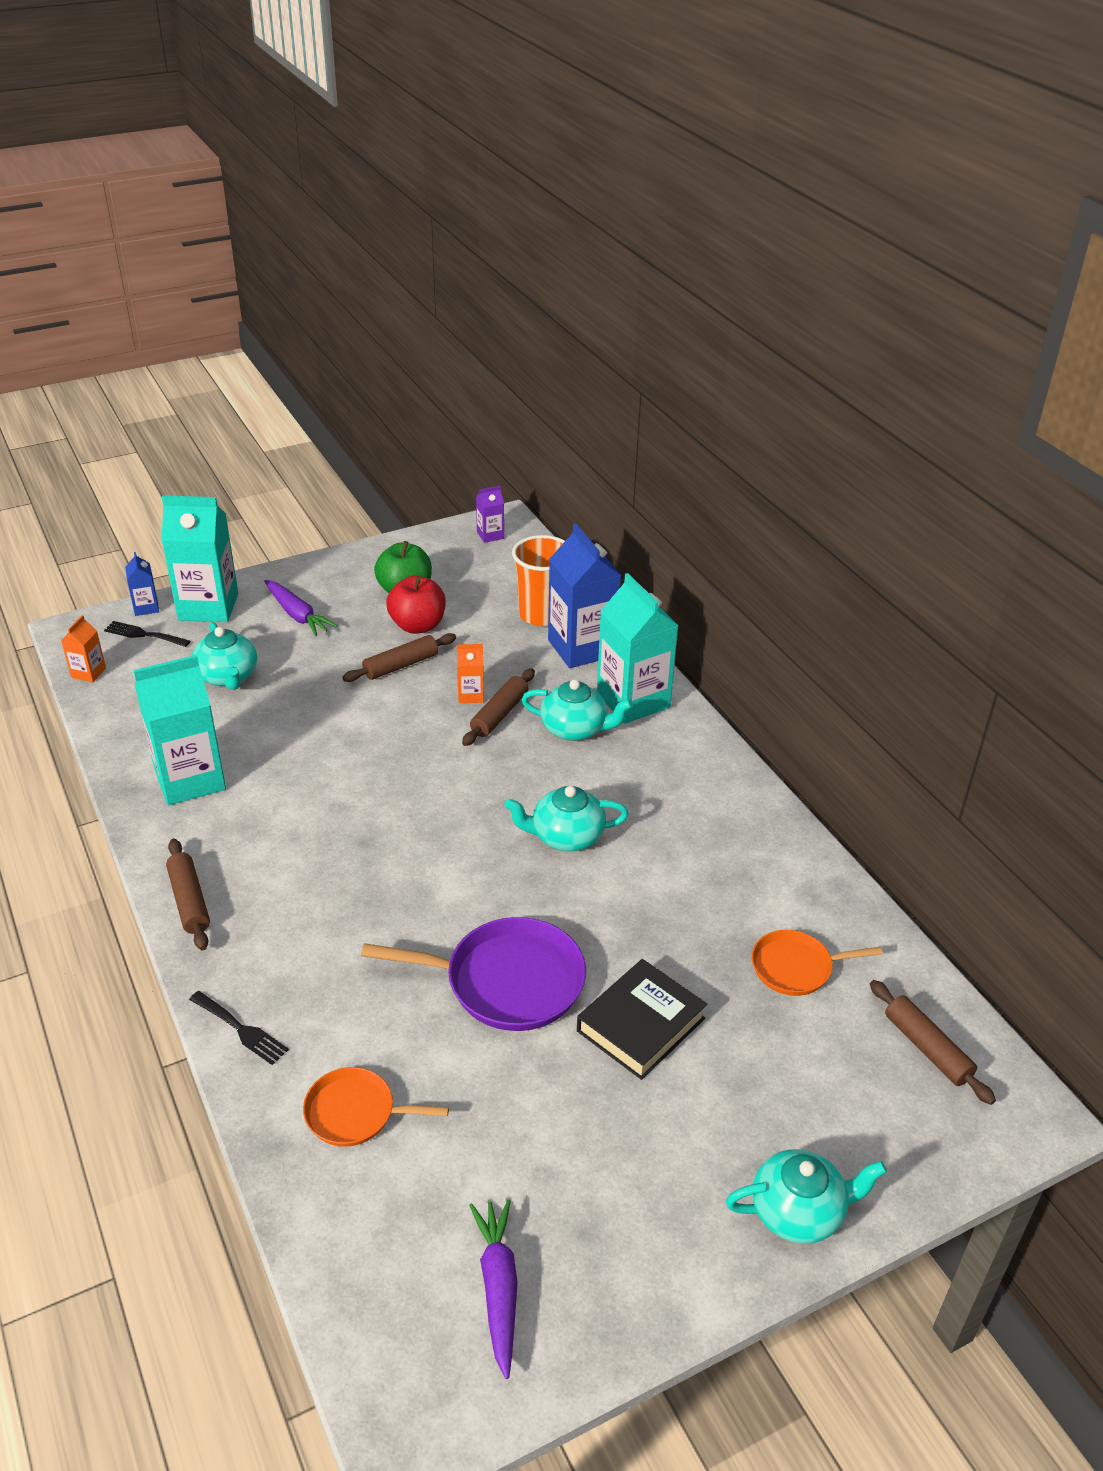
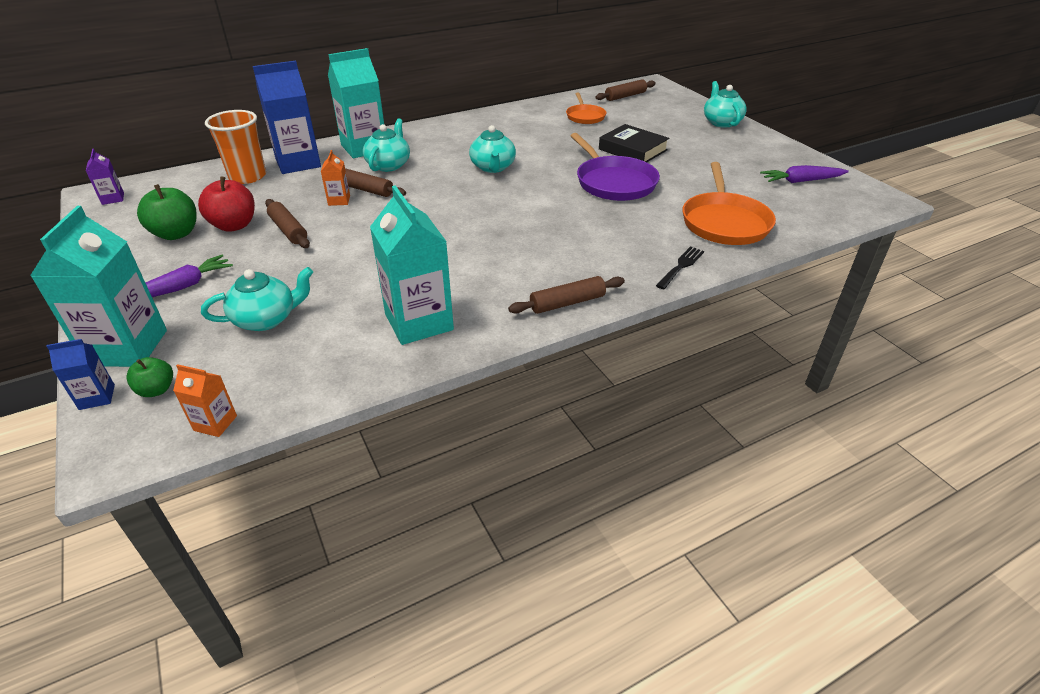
camera: 90 degrees left, 0 degrees up
black fork [104,621,190,647] -> green apple [126,357,173,397]
orange pan [303,1067,449,1147] -> orange pan [683,162,776,245], size x1.68
purple pan [361,917,586,1031] -> purple pan turned 150 degrees clockwise [570,133,660,201]

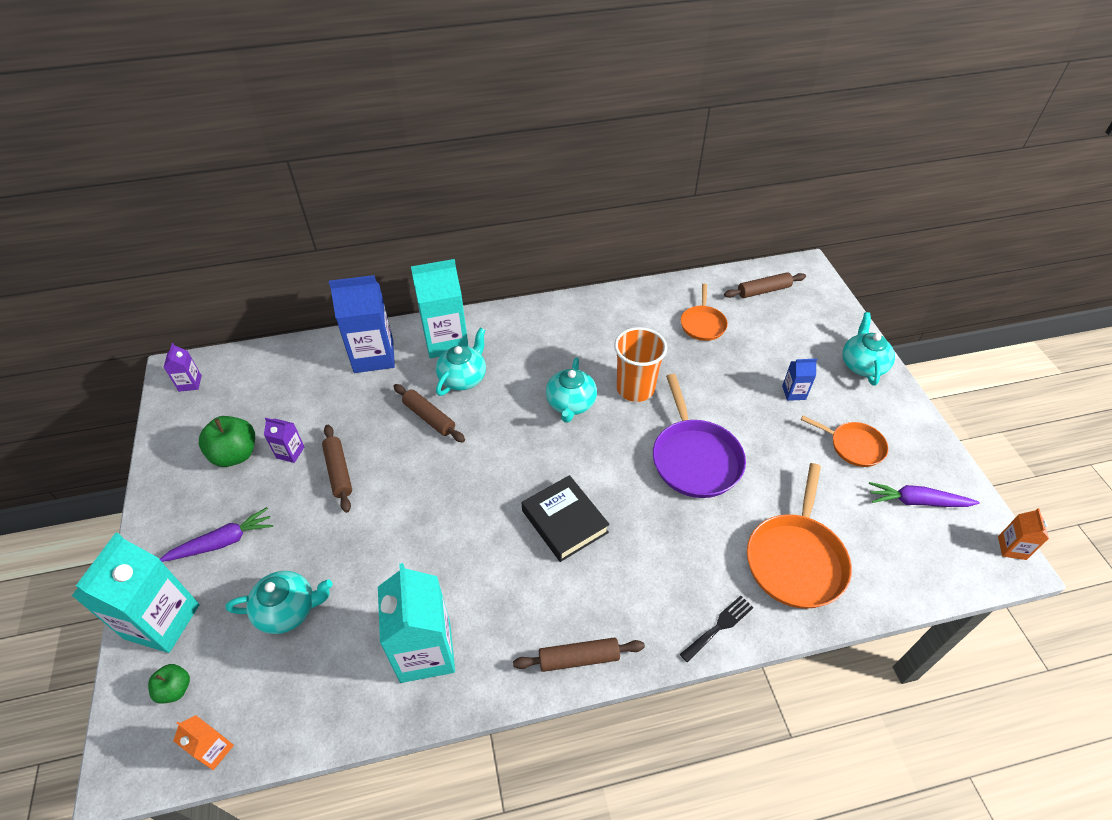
camera: 15 degrees right, 10 degrees up
blue carton [47,339,115,410] -> blue carton moved to [782,359,817,401]
red apple [198,176,255,232] -> purple carton [264,418,304,463]
orange cup [205,110,266,184] -> orange cup moved to [614,327,667,402]
orange carton [321,150,350,206] -> orange carton moved to [998,508,1049,560]
black book [599,124,669,162] -> black book moved to [522,475,610,562]
none -> orange pan [801,416,888,467]

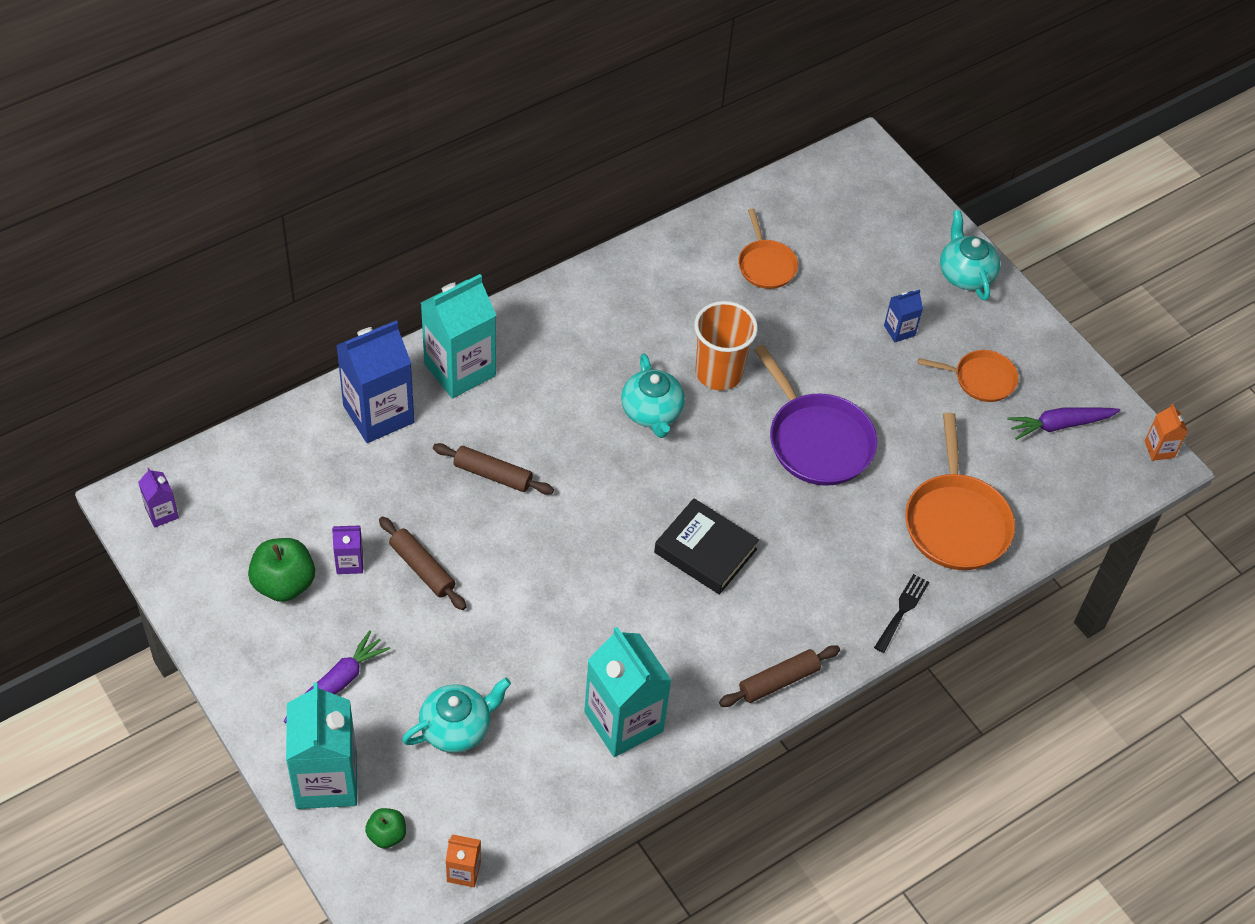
camera: 25 degrees left, 5 degrees up
turquoise teapot [436,328,486,396] -> none
brown rolling pin [724,272,806,298] -> none

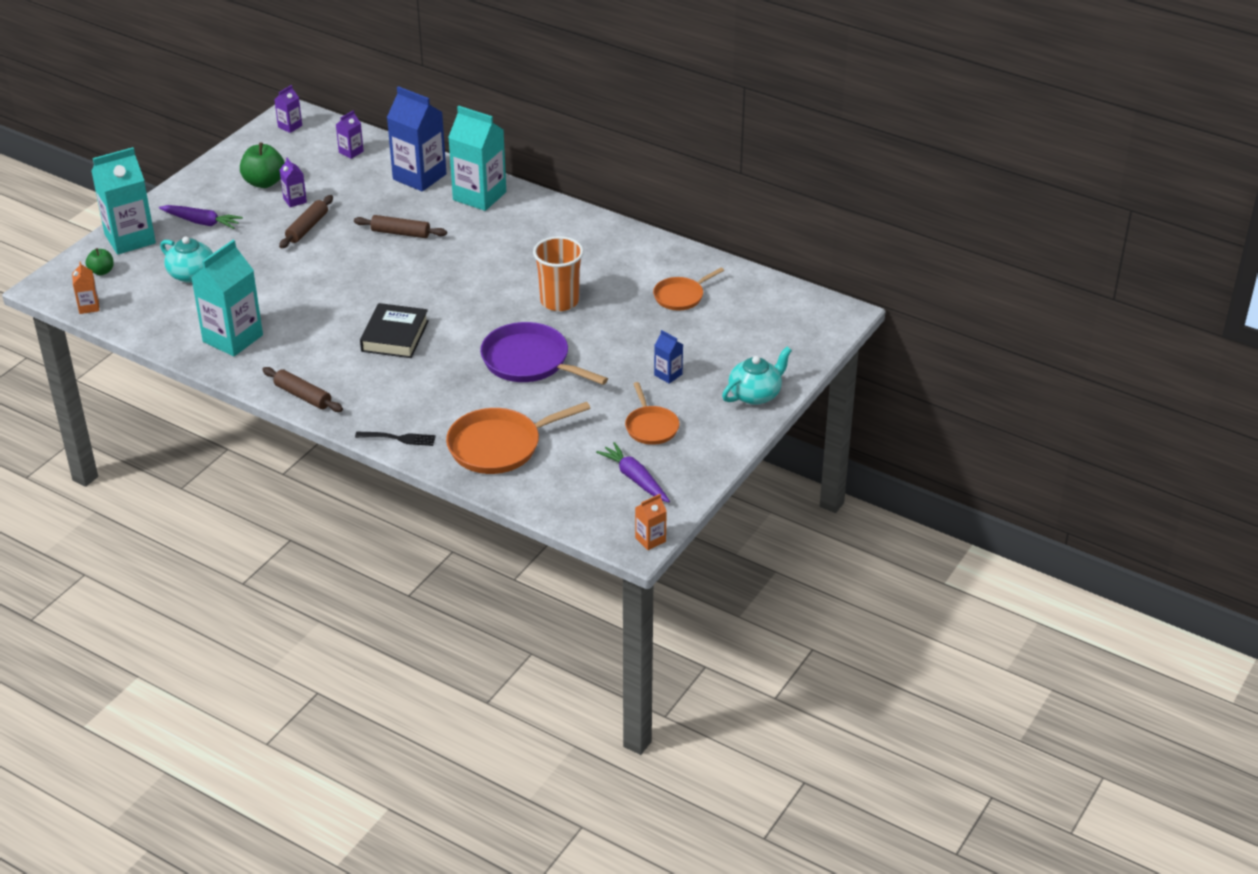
camera: 70 degrees right, 15 degrees down
brown rolling pin [433,443,554,495] -> brown rolling pin turned 75 degrees counterclockwise [354,215,447,238]
turquoise teapot [621,354,685,438] -> none
purple pan [754,345,877,486] -> purple pan turned 90 degrees clockwise [480,322,608,385]
none -> purple carton [336,110,364,159]

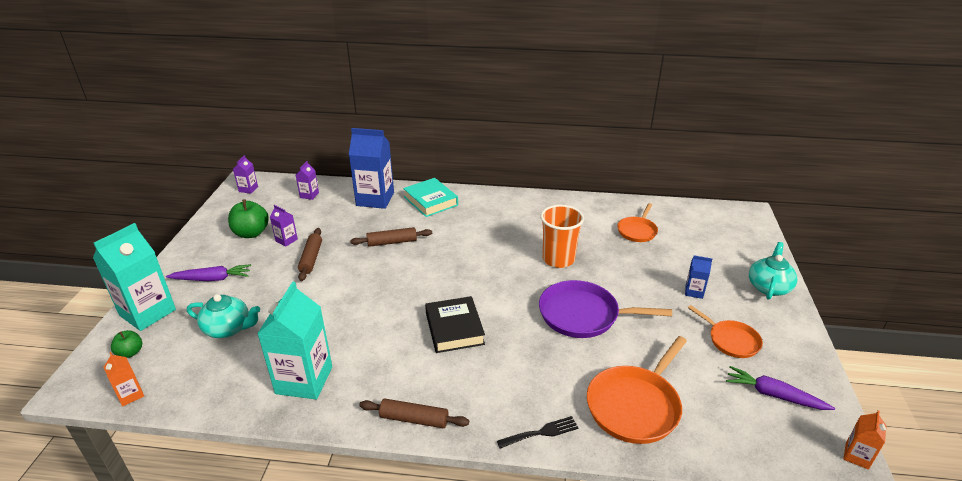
camera: 25 degrees left, 5 degrees down
turquoise carton [448,106,506,211] -> turquoise book [403,178,458,217]

